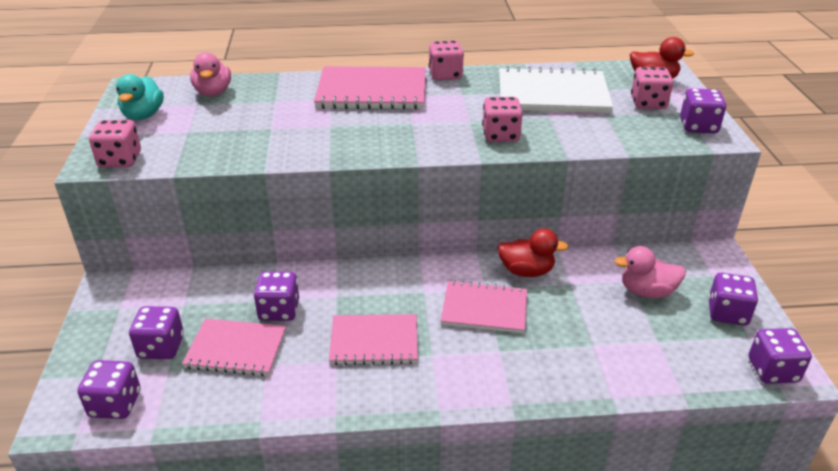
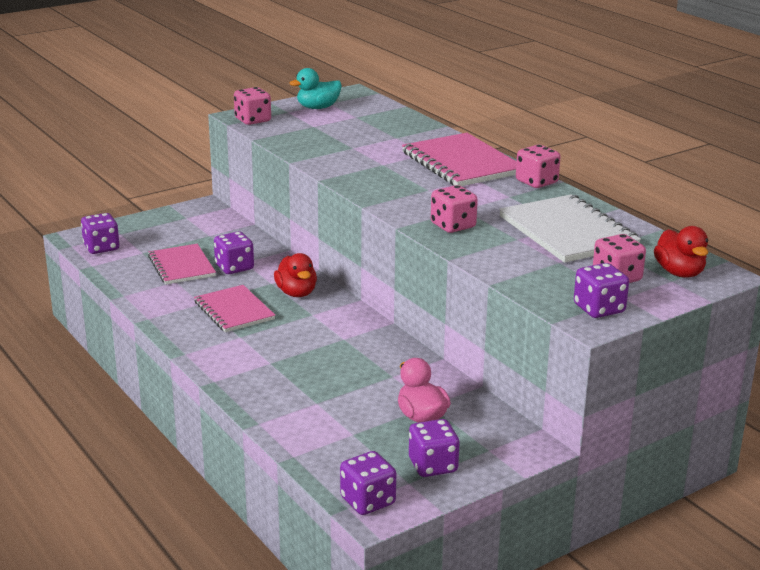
camera: 60 degrees right, 10 degrees down
purple dice [129,306,184,359] -> none
pink duck [190,52,231,97] -> none
pink notebook [441,280,527,333] -> none
red duck [497,228,568,277] -> red duck moved to [274,253,317,297]

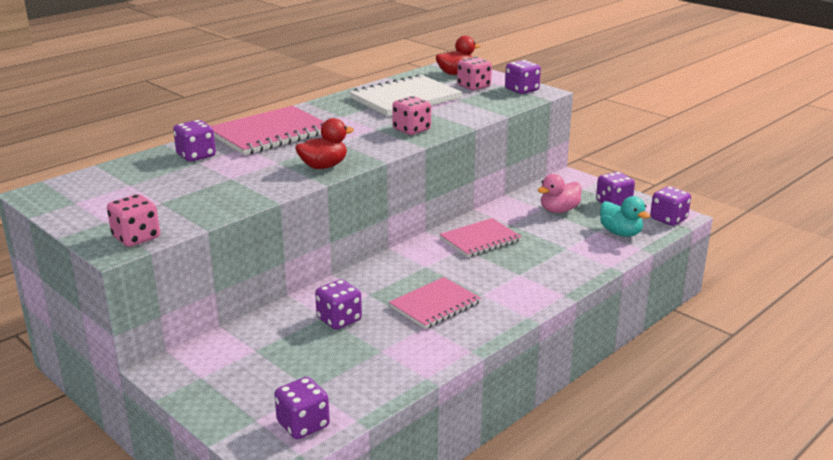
camera: 100 degrees left, 0 degrees up
pink notebook [148,244,216,284] -> pink notebook moved to [439,218,522,257]
red duck [274,253,317,297] -> red duck moved to [295,118,354,169]
turquoise duck [290,68,342,109] -> turquoise duck moved to [600,196,650,237]
pink dice [516,145,561,188] -> none
none -> purple dice [173,120,216,162]

